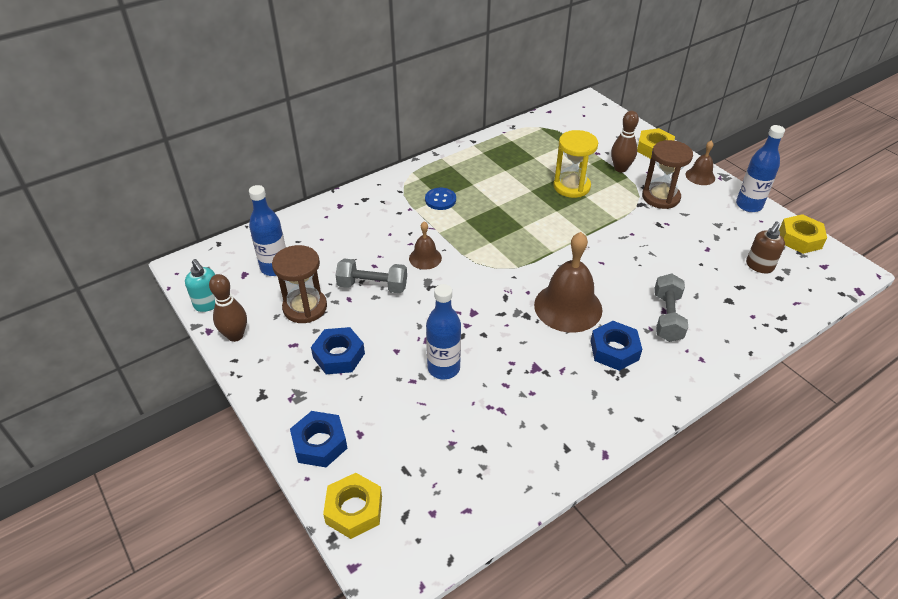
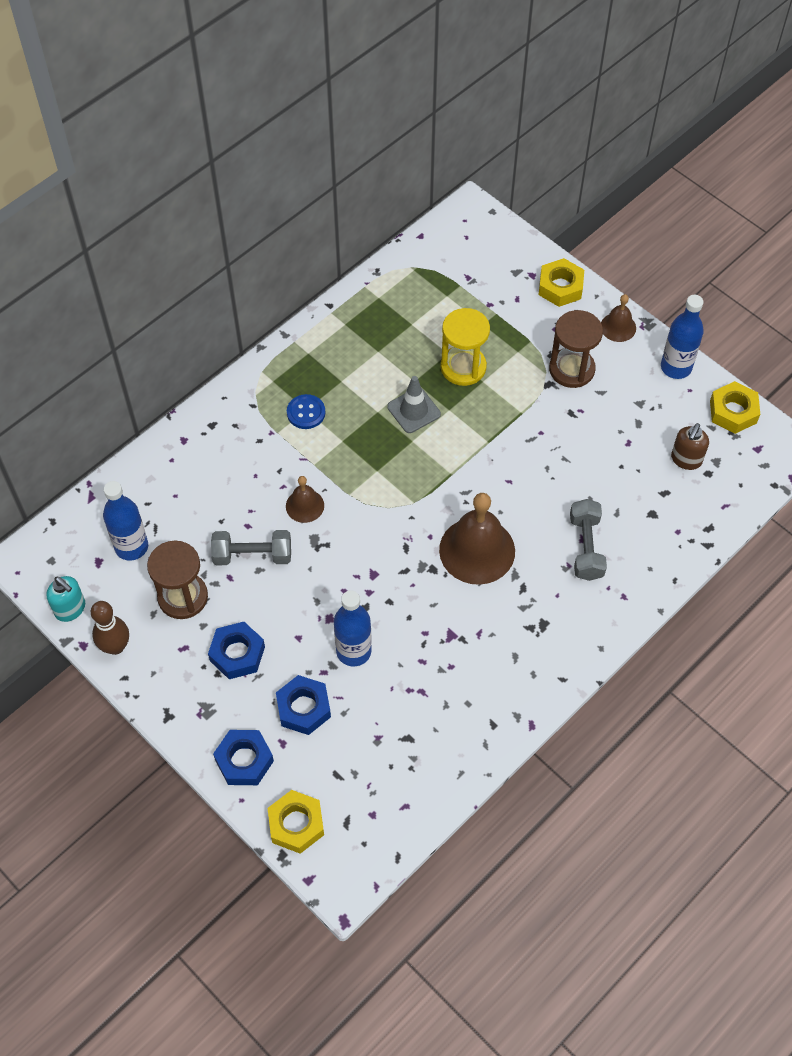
camera: 10 degrees left, 15 degrees up
blue nut [591,321,642,371] -> blue nut moved to [276,675,331,735]
brown bowling pin [611,111,639,172] -> none
none -> grey traffic cone [387,376,441,433]

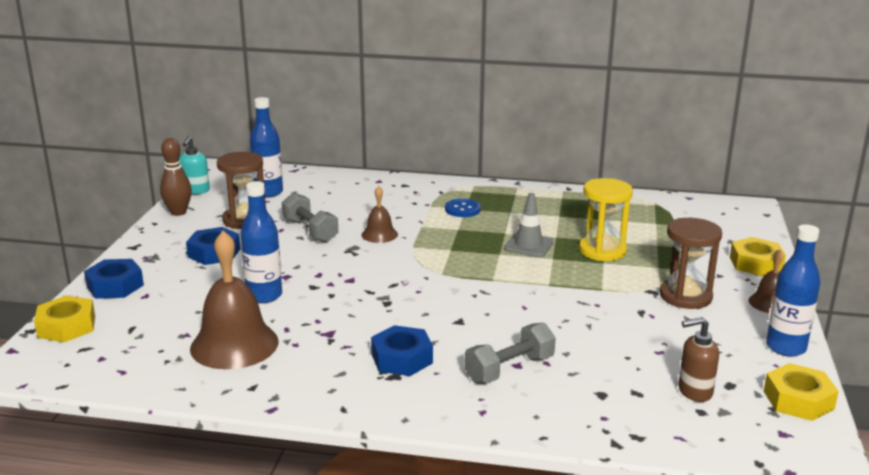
camera: 55 degrees right, 35 degrees down
blue nut [276,675,331,735] -> blue nut moved to [371,325,433,376]
brown bell [439,493,515,585] -> brown bell moved to [190,231,279,369]

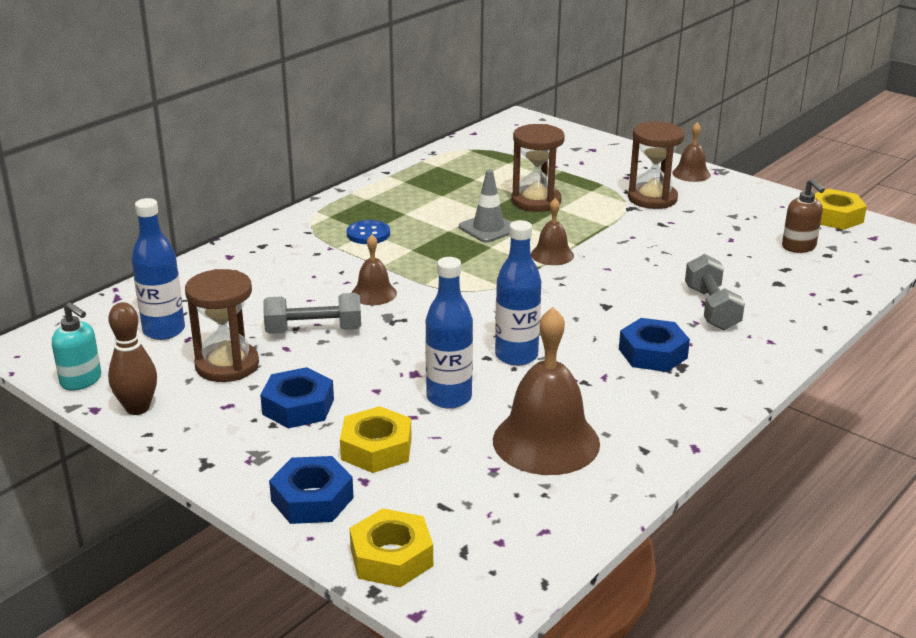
camera: 60 degrees left, 5 degrees up
yellow hourglass [579,178,633,261] -> brown hourglass [511,124,565,212]
brown soap dispenser [678,317,719,402] -> brown soap dispenser turned 45 degrees counterclockwise [782,179,825,253]
yellow nut [730,237,786,276] -> yellow nut moved to [340,406,412,473]
blue bottle [766,224,820,357] -> blue bottle moved to [495,220,541,366]
none -> brown bell [531,198,574,265]

